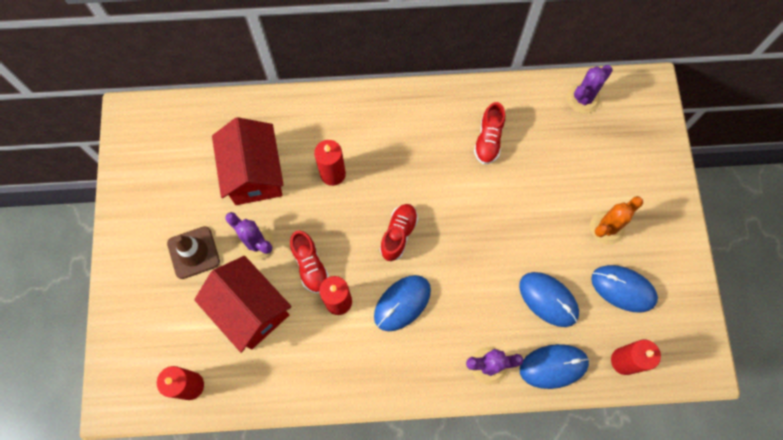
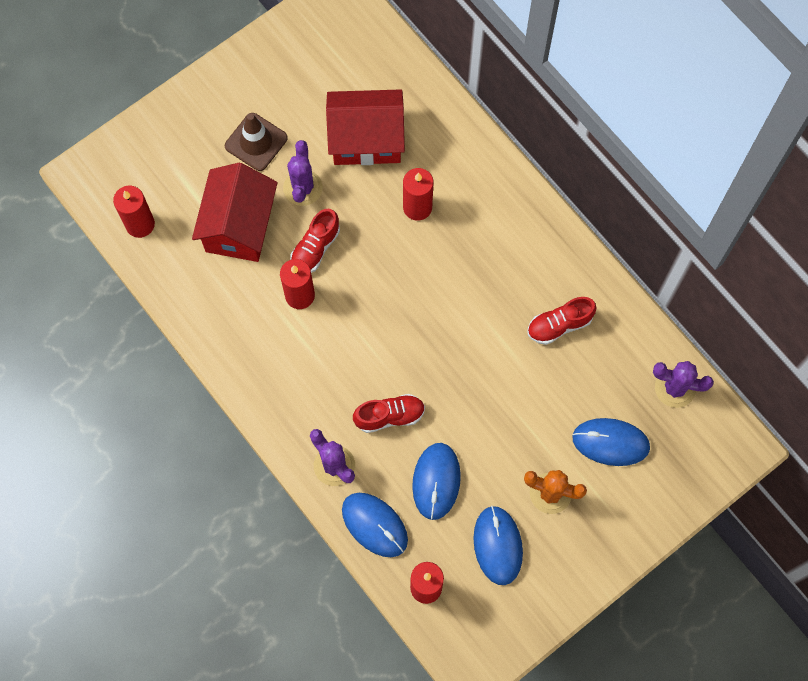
camera: 55 degrees right, 0 degrees up
red house [212,117,284,205] -> red house turned 45 degrees clockwise [326,89,405,165]
blue mouse [374,275,431,331] -> blue mouse moved to [572,418,650,466]
red shoe [380,204,418,261] -> red shoe moved to [353,394,425,433]

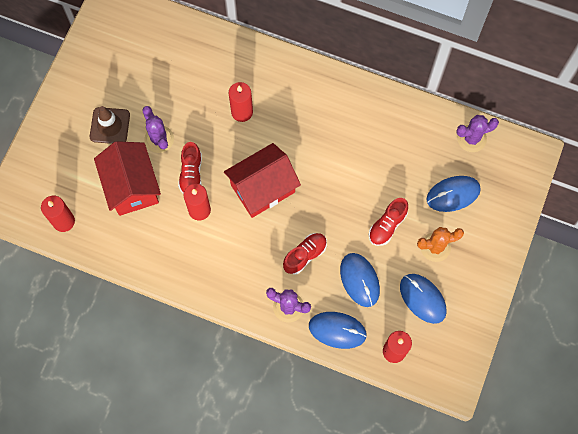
camera: 30 degrees left, 0 degrees up
red house [326,89,405,165] -> red house moved to [224,143,301,218]
red shoe [528,297,597,345] -> red shoe moved to [369,198,408,246]

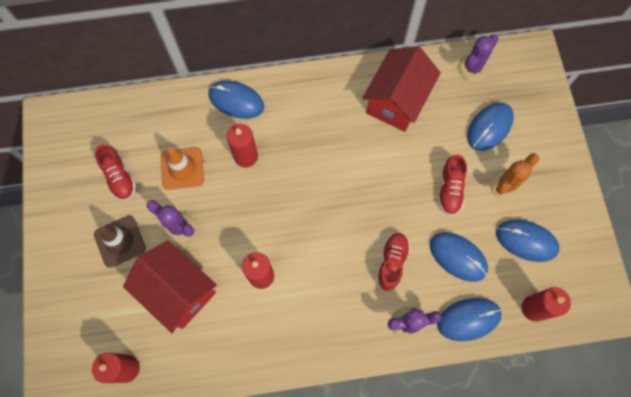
camera: 30 degrees left, 0 degrees up
red shoe [178,142,202,194] -> red shoe moved to [95,144,136,201]
red house [224,143,301,218] -> red house moved to [363,47,441,132]
none -> orange traffic cone [161,147,204,190]
none -> blue mouse [208,81,264,119]

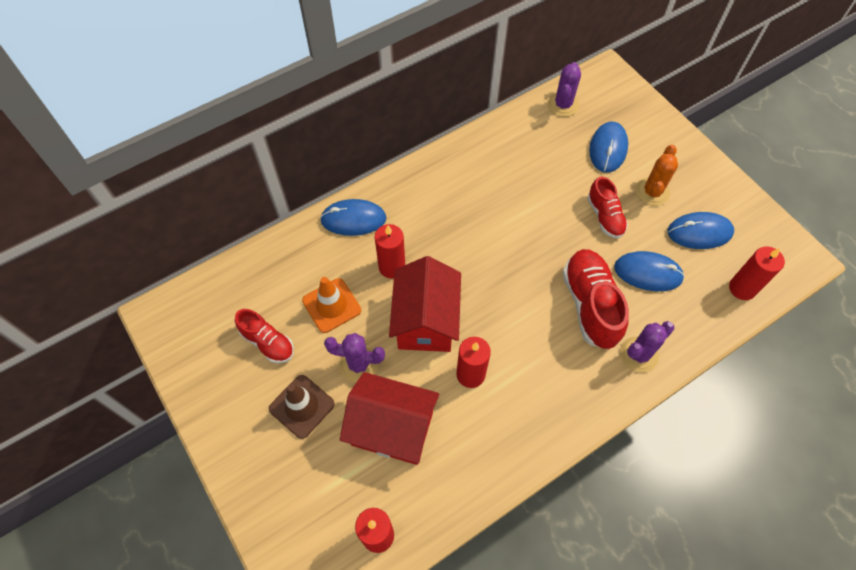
camera: 25 degrees left, 10 degrees down
red house [363,47,441,132] -> red house moved to [389,256,461,352]
red shoe [376,233,410,291] -> red shoe [562,249,629,349], size x1.64
blue mouse [437,298,502,341] -> none

